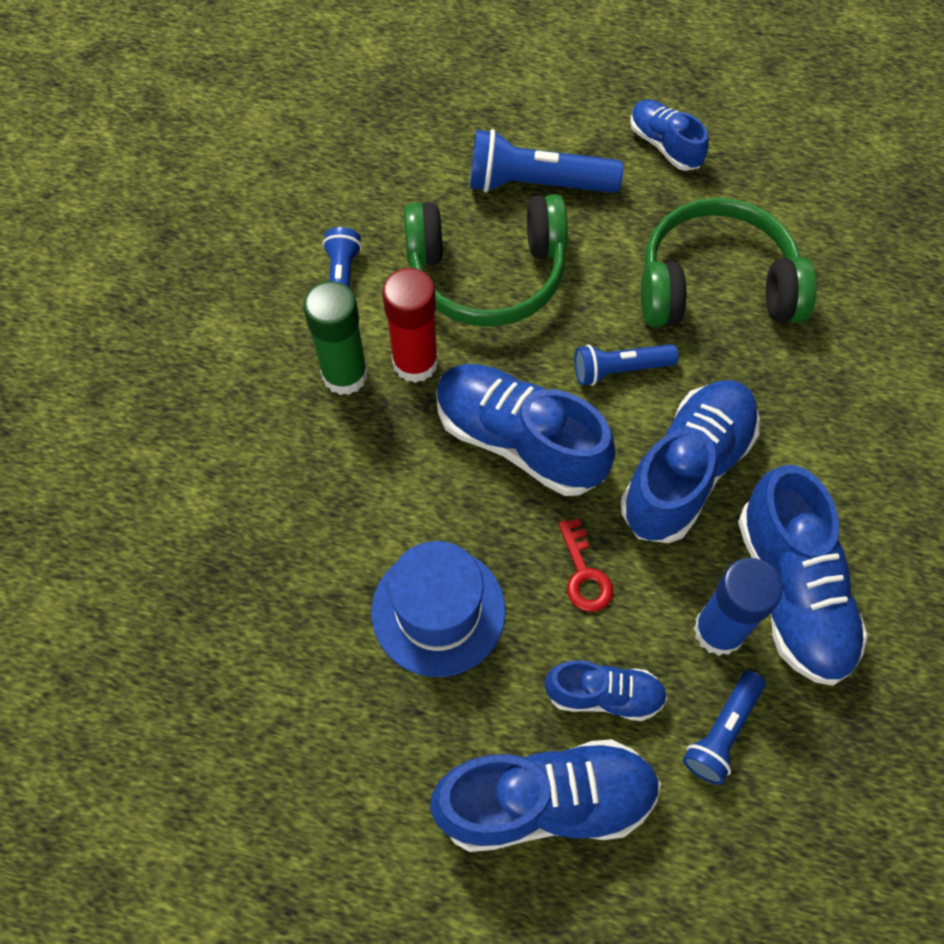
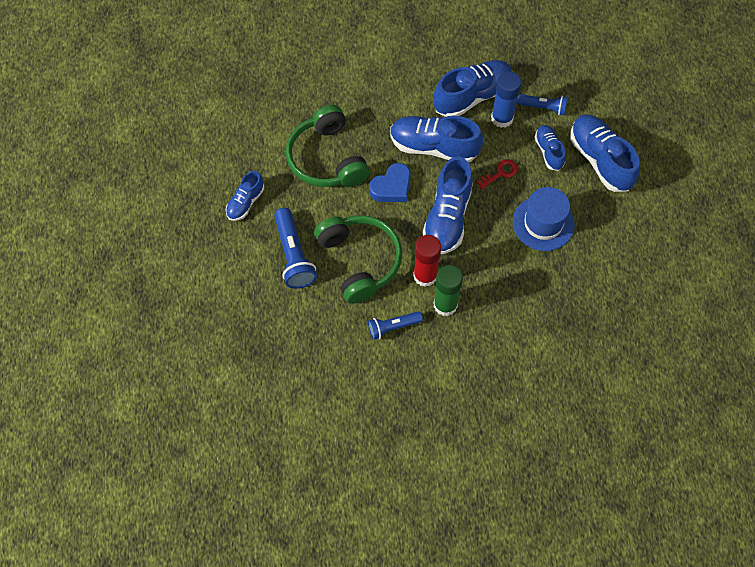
camera: 110 degrees left, 0 degrees up
blue flashlight [574,344,678,386] -> blue heart [369,163,411,202]

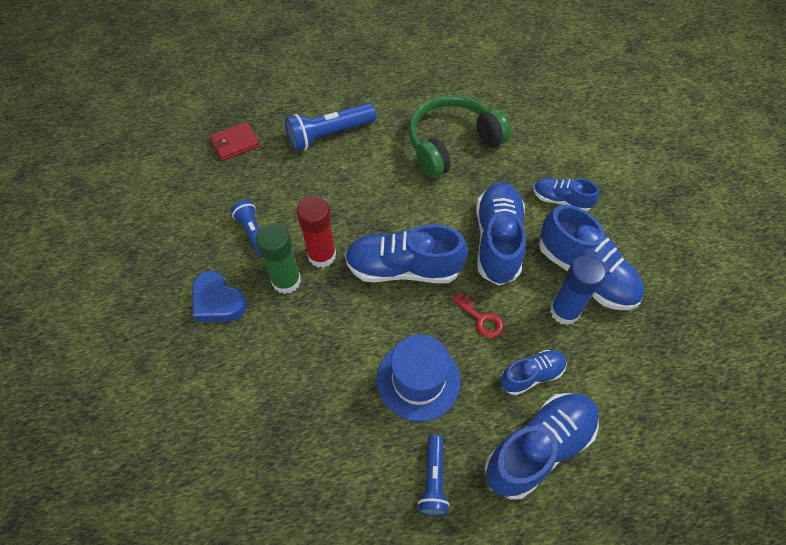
camera: 80 degrees right, 5 degrees down
blue shoe [226,171,264,221] -> blue shoe moved to [533,178,599,212]
green headphones [314,215,402,304] -> none
blue heart [369,163,411,202] -> blue heart moved to [192,271,247,322]
blue flashlight [517,94,568,115] -> blue flashlight moved to [418,435,450,516]
none -> red wallet [210,122,260,161]

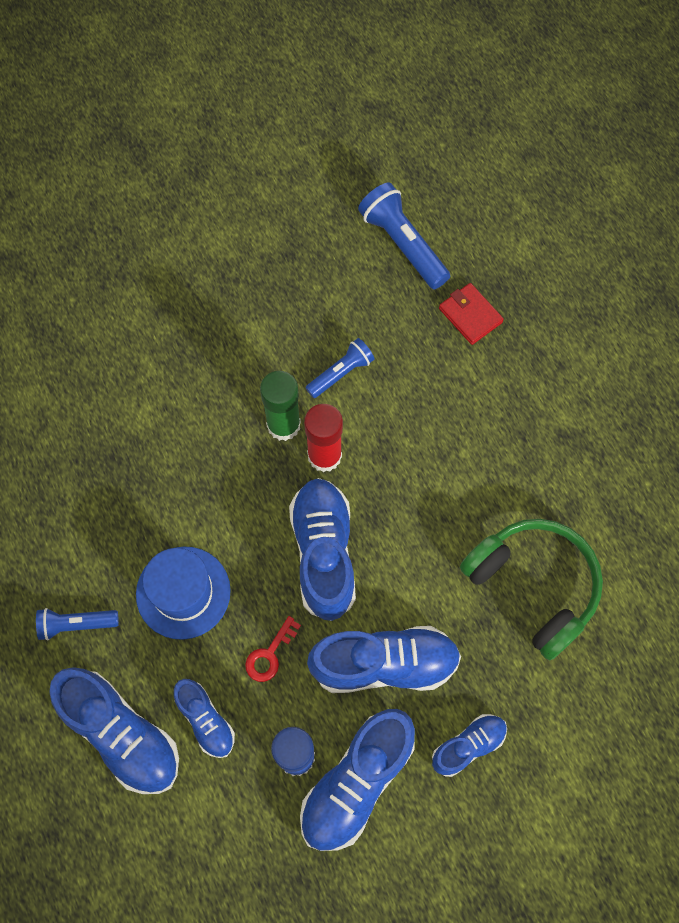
camera: 80 degrees right, 10 degrees up
blue heart [192,271,247,322] -> none
blue flashlight [285,103,376,151] -> blue flashlight moved to [358,183,450,289]
blue shoe [533,178,599,212] -> blue shoe turned 45 degrees clockwise [432,714,507,777]

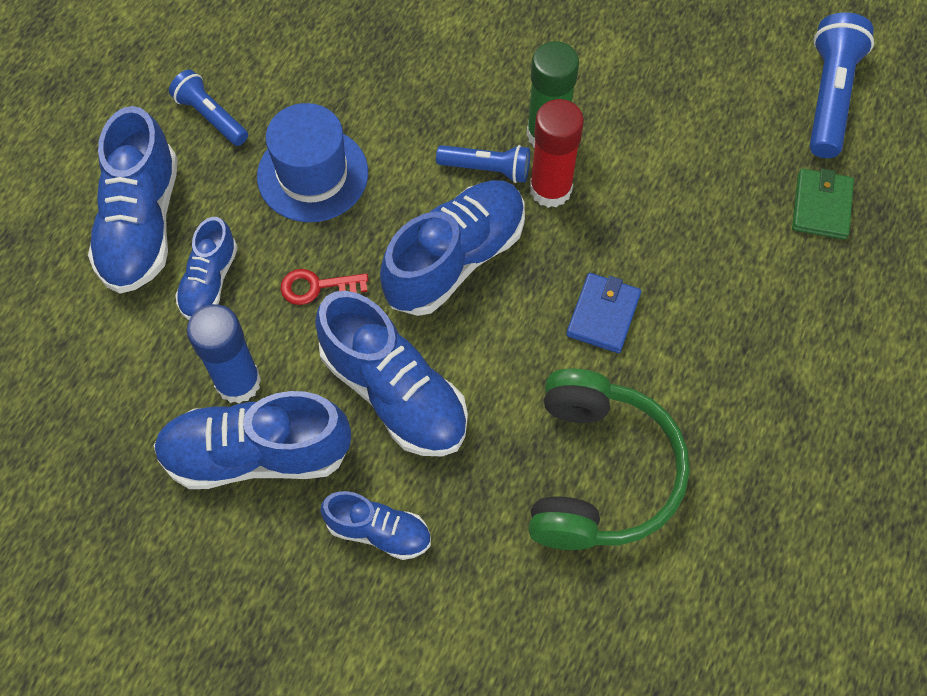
camera: 50 degrees right, 5 degrees down
blue flashlight [305,338,375,398] -> blue flashlight moved to [436,145,530,183]
red wallet [439,283,504,345] -> green wallet [792,168,854,239]
none -> blue wallet [566,273,641,353]

